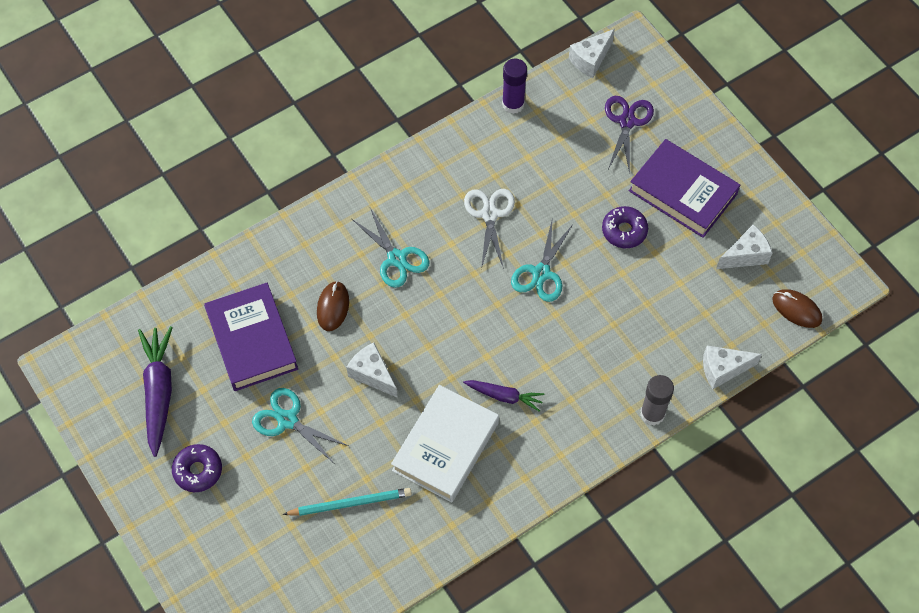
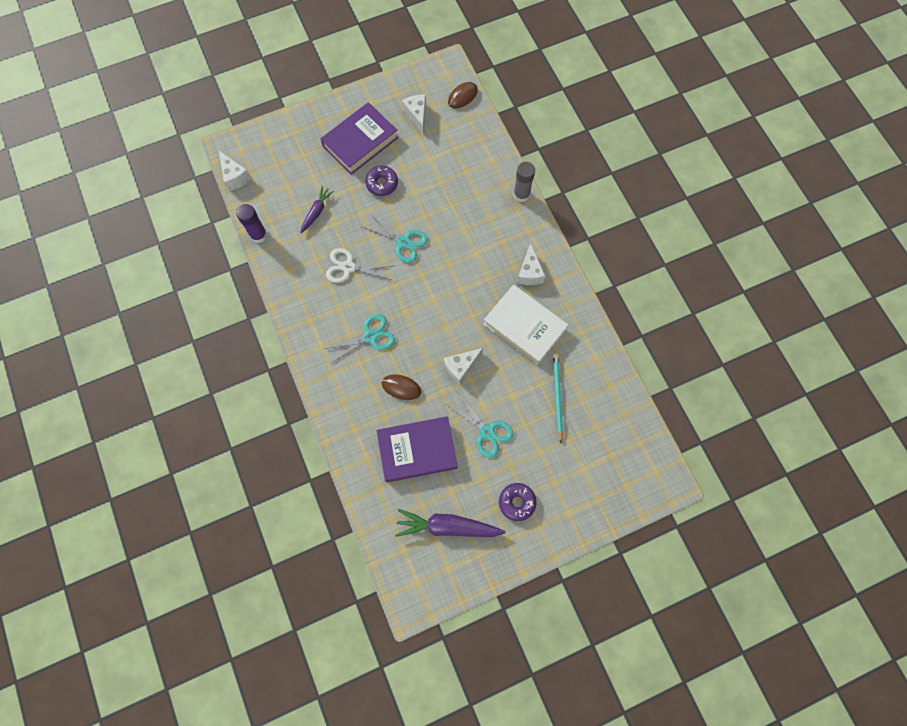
camera: 80 degrees left, 10 degrees up
turquoise scissors [252,388,348,463] -> turquoise scissors turned 90 degrees counterclockwise [446,393,513,458]
purple carrot [463,380,545,412] -> purple carrot moved to [300,186,334,233]
purple scissors [605,96,654,174] -> none
white cheese [703,345,762,389] -> white cheese moved to [517,243,545,285]

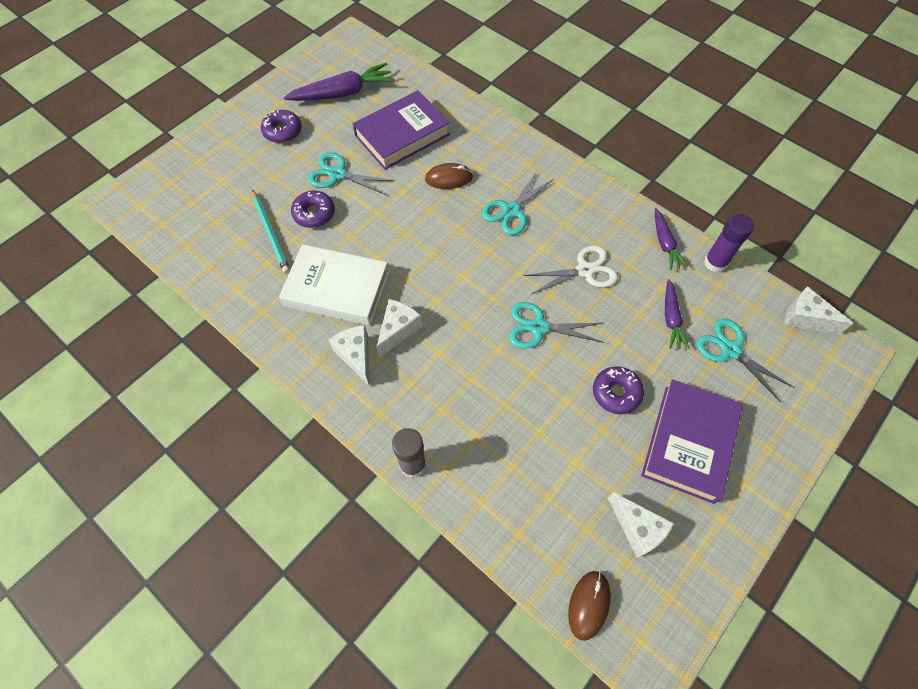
camera: 155 degrees right, 10 degrees down
white cheese [444,348,483,385] -> white cheese moved to [376,299,422,358]
none -> purple donut [291,191,335,228]
none -> purple carrot [655,208,688,270]
none -> turquoise scissors [696,318,794,402]

